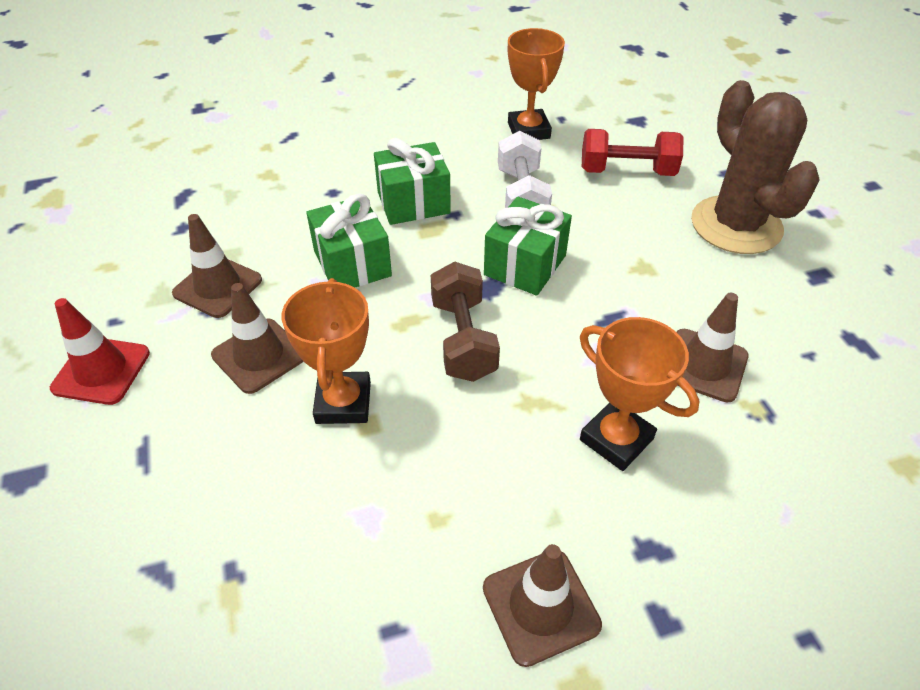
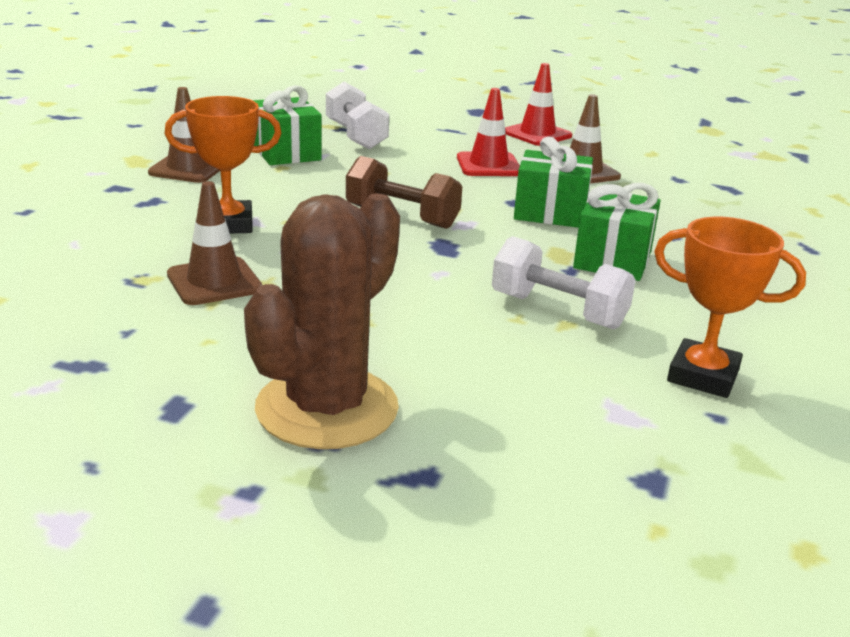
camera: 125 degrees right, 20 degrees down
brown traffic cone [211,283,304,394] -> red traffic cone [457,88,520,176]
orange trophy [281,278,371,424] -> none
green gift [484,197,572,296] -> green gift moved to [253,85,322,165]
red dumbbell [582,129,683,176] -> none
brown cactus [691,80,820,254] -> brown cactus turned 75 degrees counterclockwise [244,193,400,449]
none -> white dumbbell [326,82,389,149]

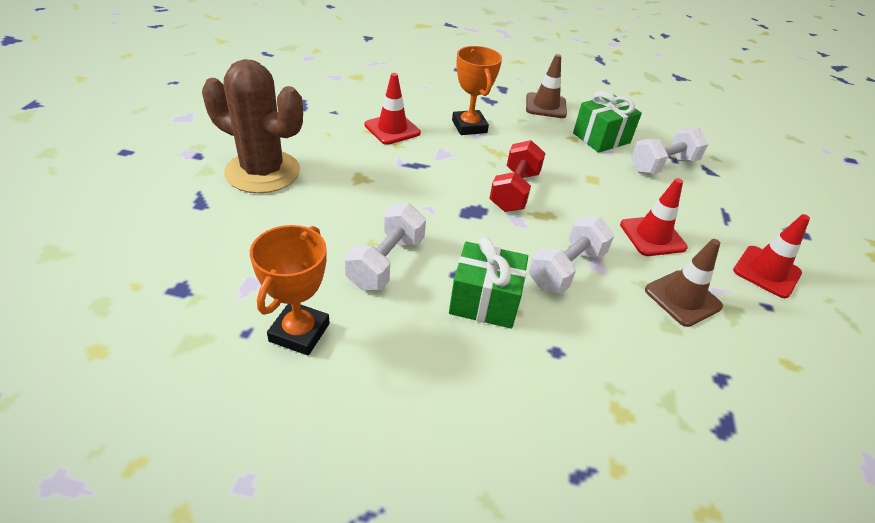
camera: 80 degrees right, 15 degrees up
brown traffic cone [167,181,262,305] -> red traffic cone [365,73,421,145]
brown dumbbell [346,156,462,229] -> red dumbbell [489,140,545,212]
green gift [514,137,593,228] -> white dumbbell [528,216,614,294]

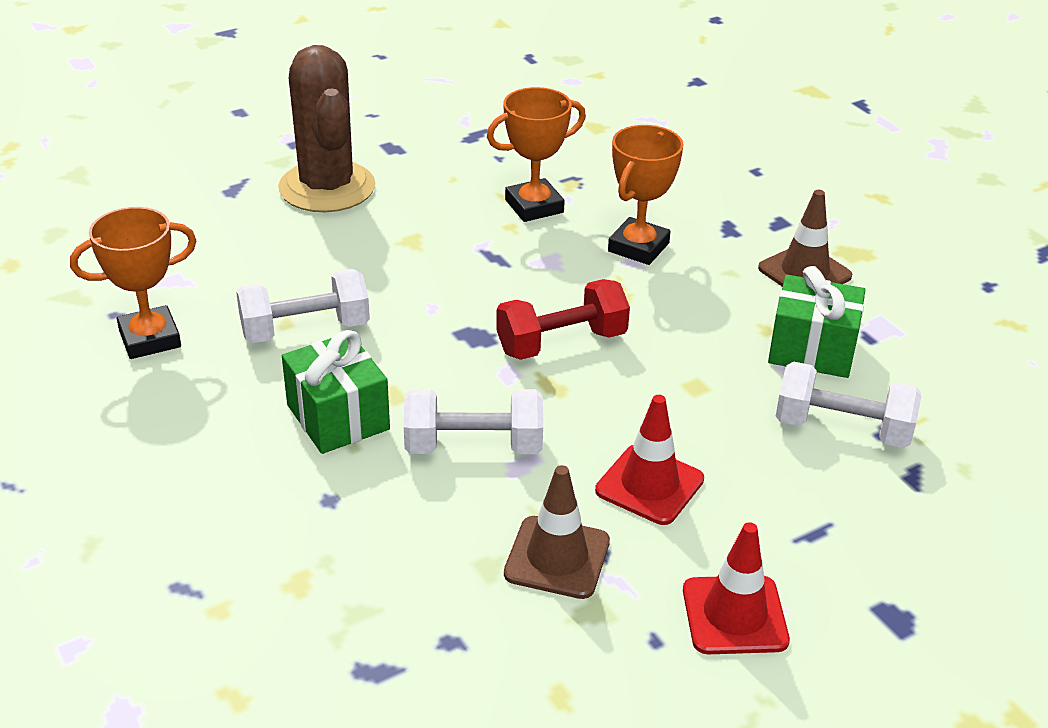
camera: 50 degrees right, 5 degrees down
red traffic cone [365,73,421,145] -> orange trophy [487,87,586,222]

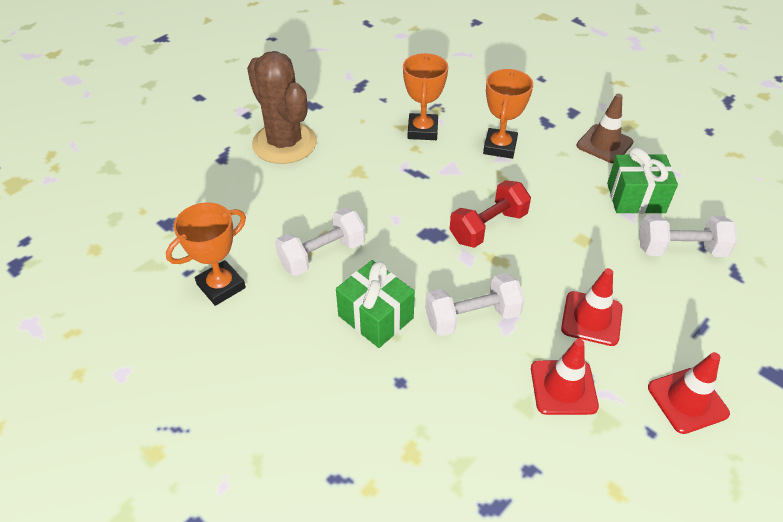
camera: 15 degrees left, 10 degrees up
orange trophy [487,87,586,222] -> orange trophy turned 45 degrees counterclockwise [403,53,448,140]
brown traffic cone [504,465,610,599] -> red traffic cone [531,339,599,415]

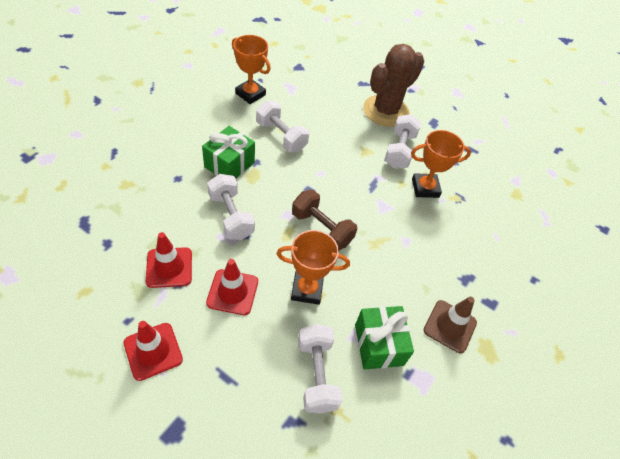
camera: 75 degrees right, 5 degrees up
red dumbbell [450,180,531,248] -> brown dumbbell [292,190,357,250]
orange trophy [483,69,533,159] -> orange trophy moved to [277,230,350,305]
none -> white dumbbell [384,114,421,169]

